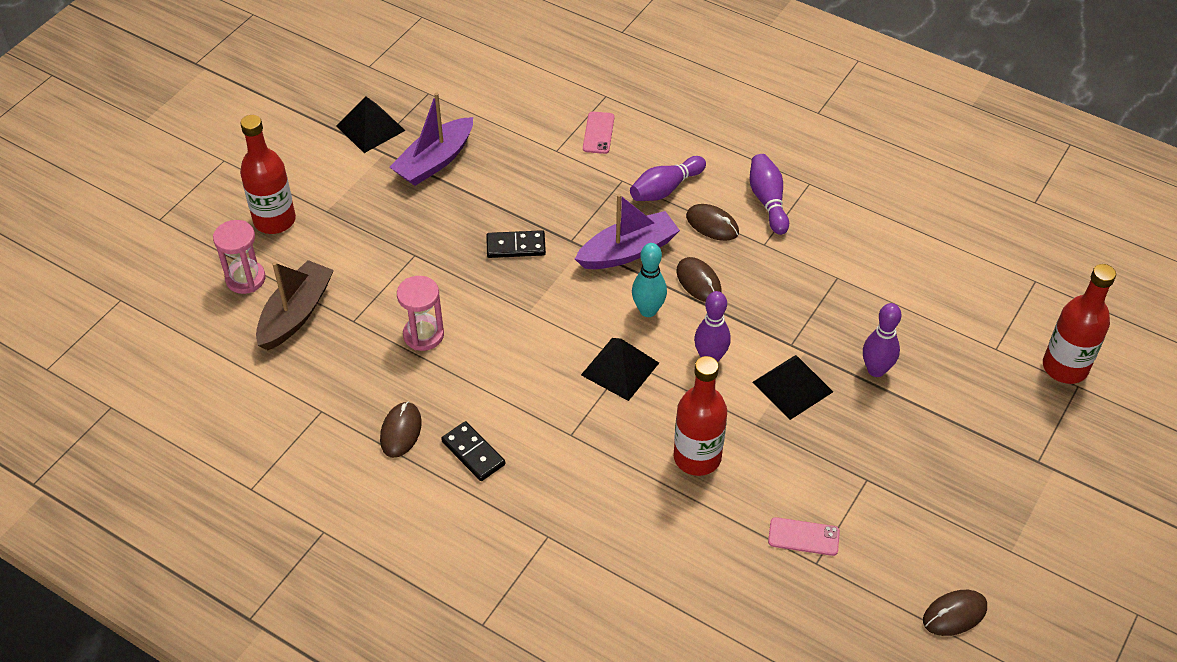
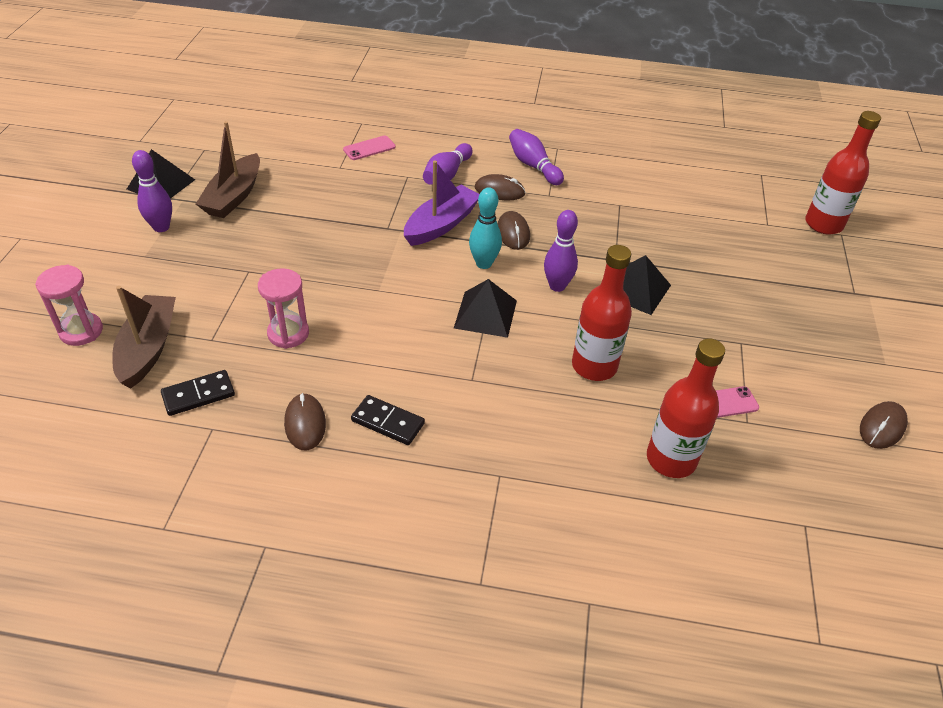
camera: 25 degrees left, 5 degrees down
red bottle [240,115,296,234] -> red bottle moved to [647,338,725,478]
purple boat [390,93,473,186] -> brown boat [196,121,260,218]
black domino [486,230,546,258] -> black domino moved to [161,370,235,416]
pink phone [583,112,615,154] -> pink phone turned 75 degrees clockwise [343,135,396,160]
brown mouse [676,257,722,302] -> brown mouse turned 45 degrees clockwise [498,211,530,250]
purple bowling pin [863,303,901,377] -> purple bowling pin moved to [132,150,172,232]

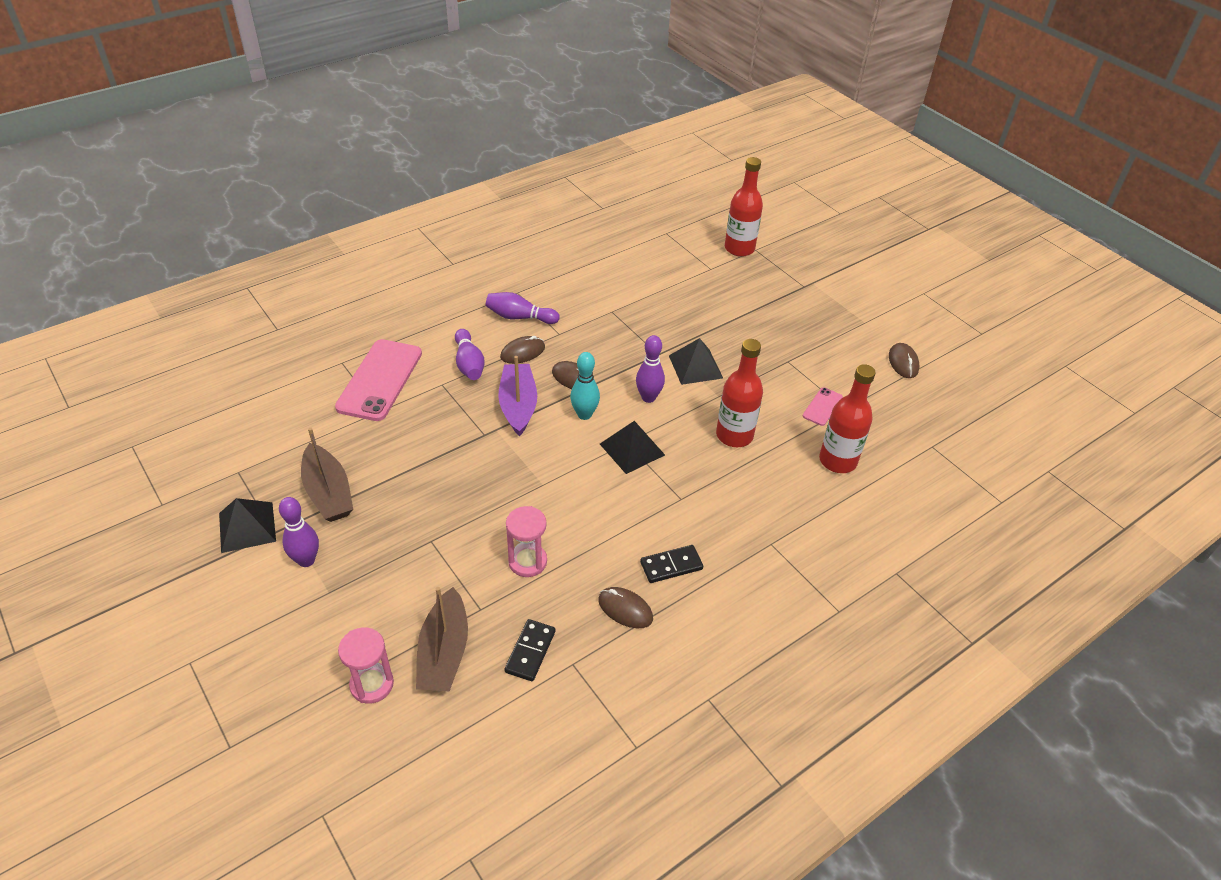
camera: 45 degrees left, 0 degrees up
brown boat [112,286,176,389] -> brown boat turned 135 degrees counterclockwise [416,587,468,692]
pink phone [343,135,396,160] -> pink phone [335,339,422,421], size x2.15

